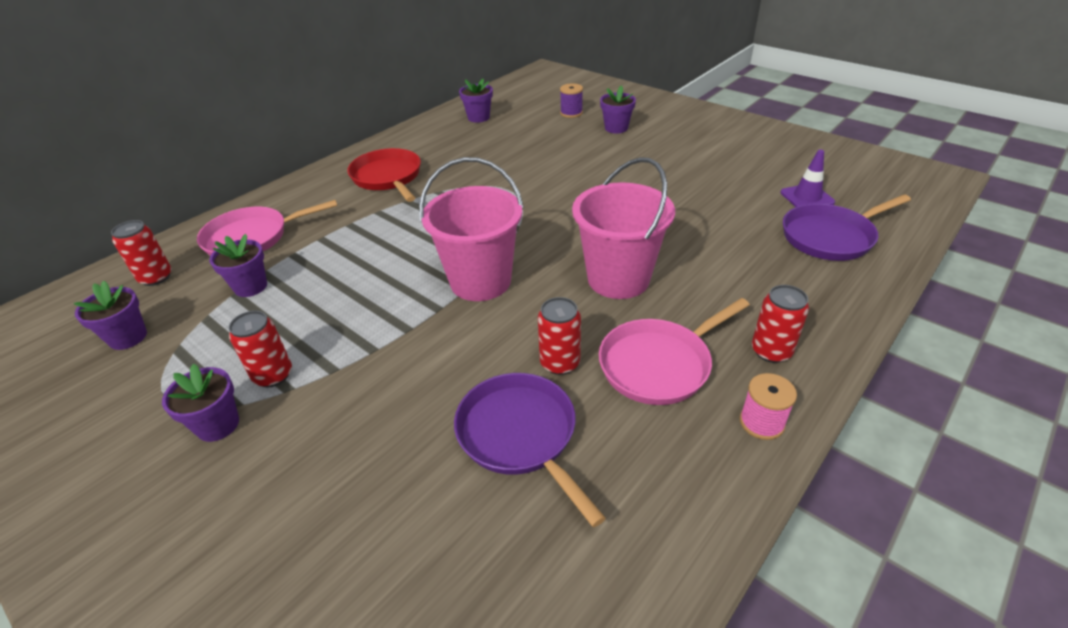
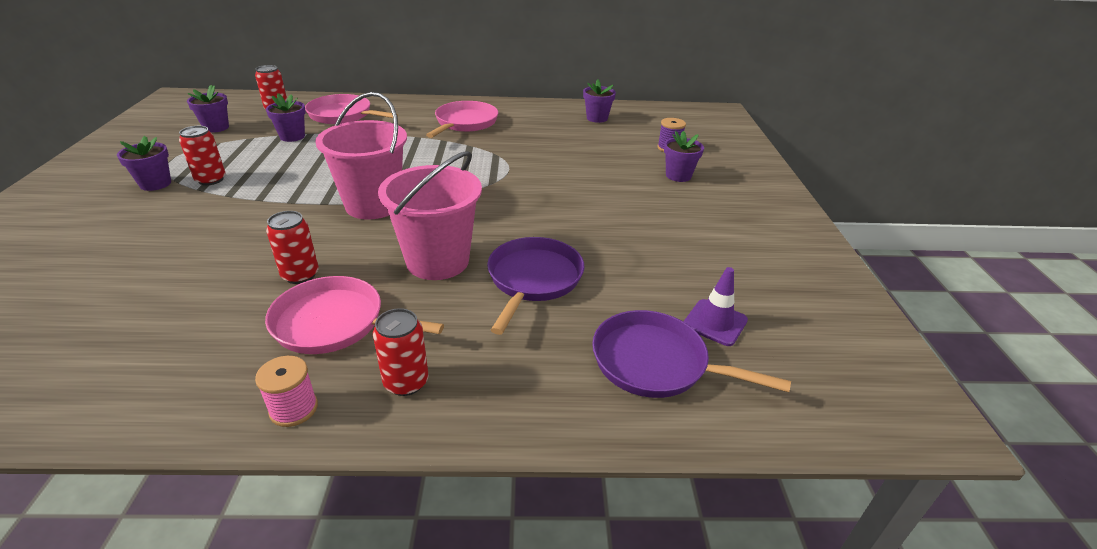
camera: 45 degrees right, 5 degrees down
red pan [348,148,421,202] -> pink pan [426,101,498,138]
purple pan [454,373,606,527] -> purple pan moved to [487,237,584,335]

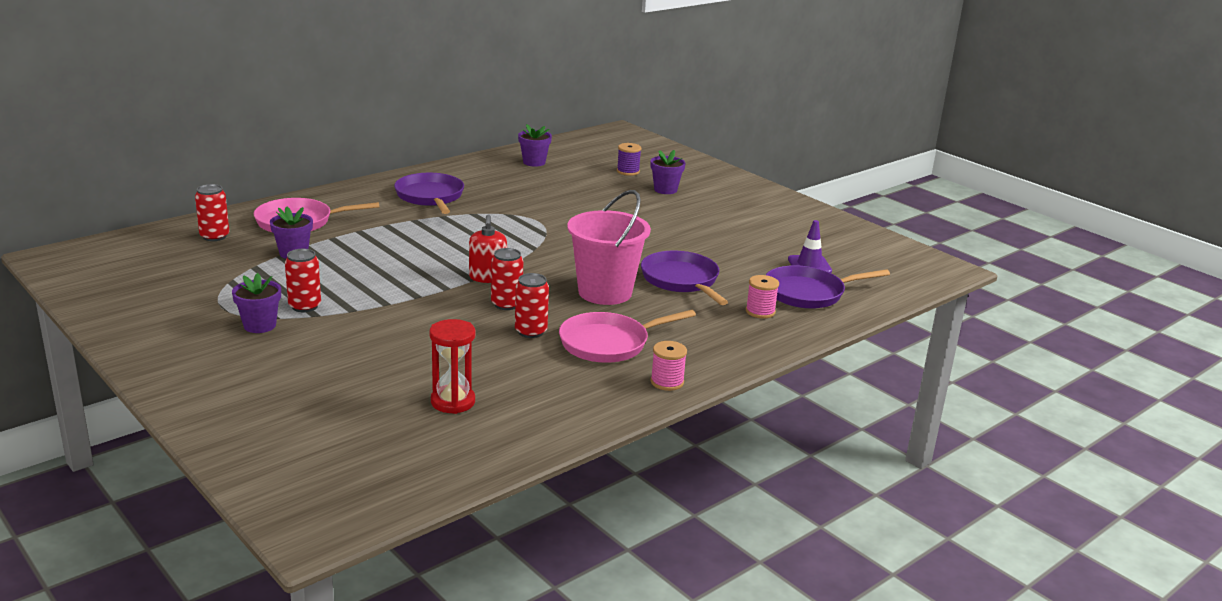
camera: 40 degrees left, 10 degrees down
purple flower pot [187,85,229,133] -> none
pink bucket [315,92,407,219] -> red soap dispenser [469,215,507,283]
red can [373,308,429,396] -> red can moved to [491,248,523,310]
pink pan [426,101,498,138] -> purple pan [394,173,464,214]
none -> red hourglass [429,319,475,414]
none -> pink spool [746,275,779,318]

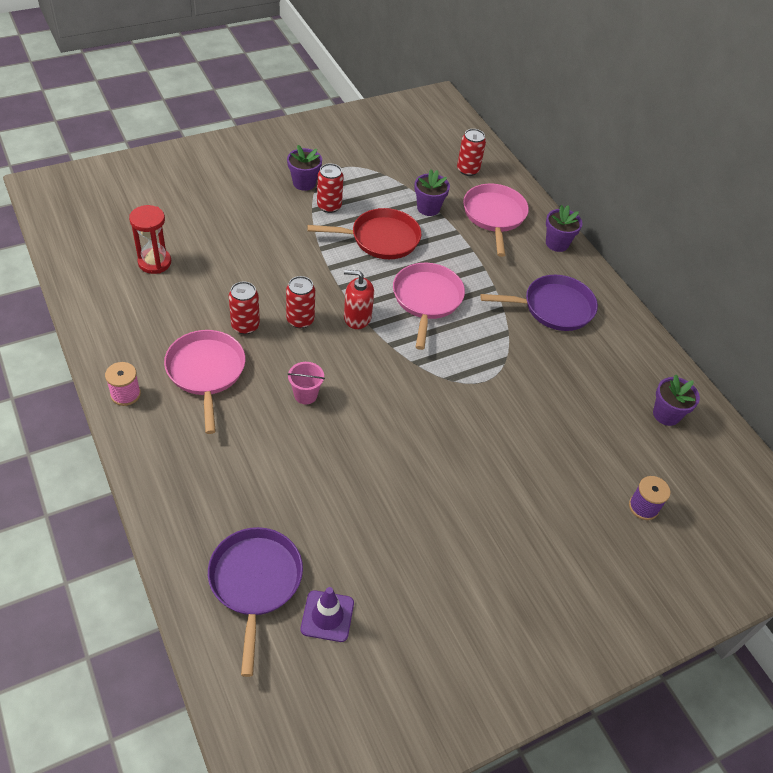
camera: 100 degrees right, 25 degrees up
pink bucket [567,190,651,305] -> pink bucket [287,362,325,404], size x0.44
purple pan [641,251,728,305] -> none
purple flower pot [650,150,686,194] -> purple flower pot moved to [546,205,582,252]
pink spool [746,275,779,318] -> none
none -> red pan [307,208,421,259]
none -> pink pan [393,263,465,350]

